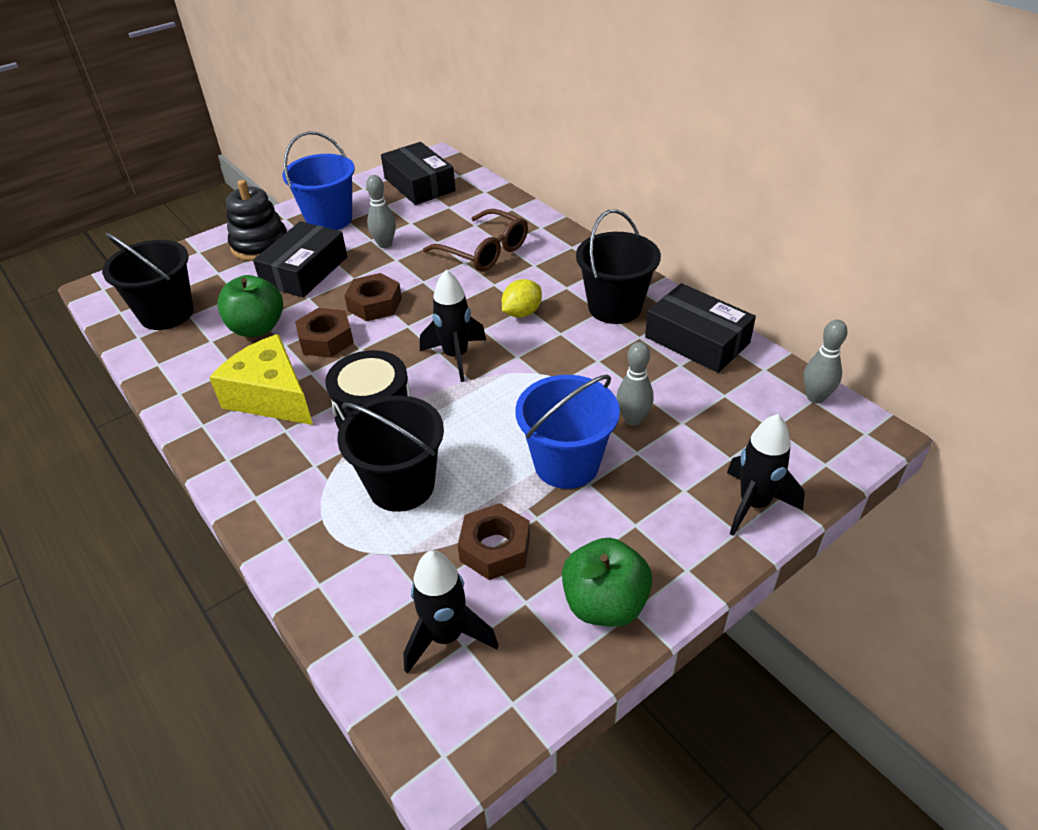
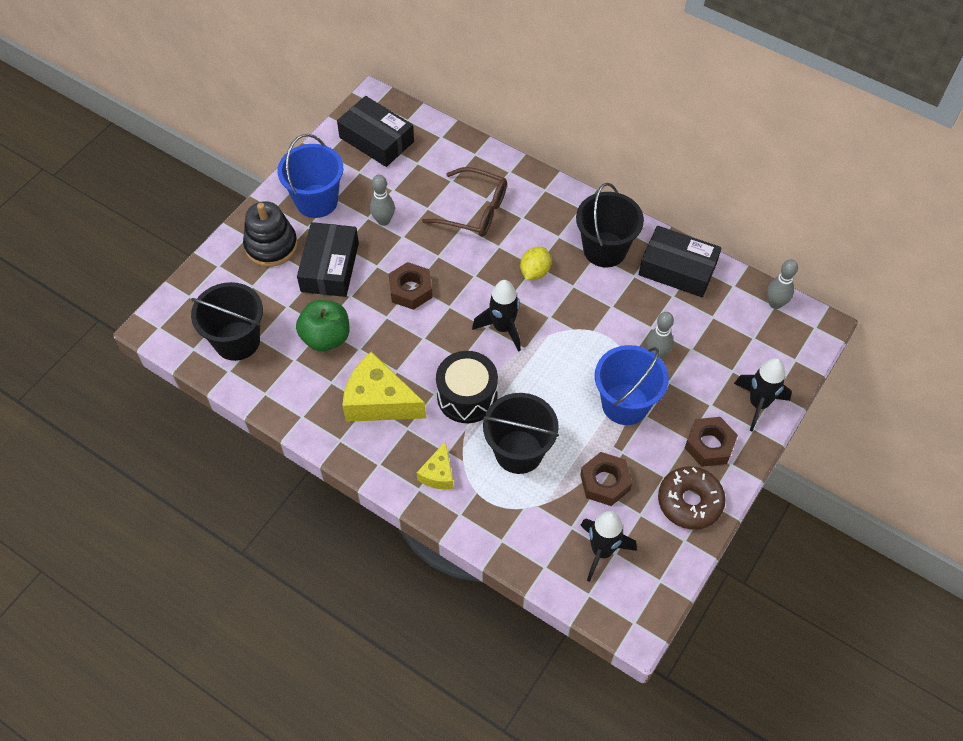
camera: 20 degrees left, 15 degrees up
brown nut [295,308,354,358] -> brown nut moved to [685,417,738,467]
green apple [562,538,653,627] -> brown donut [658,466,726,530]
none -> yellow cheese [417,441,453,489]

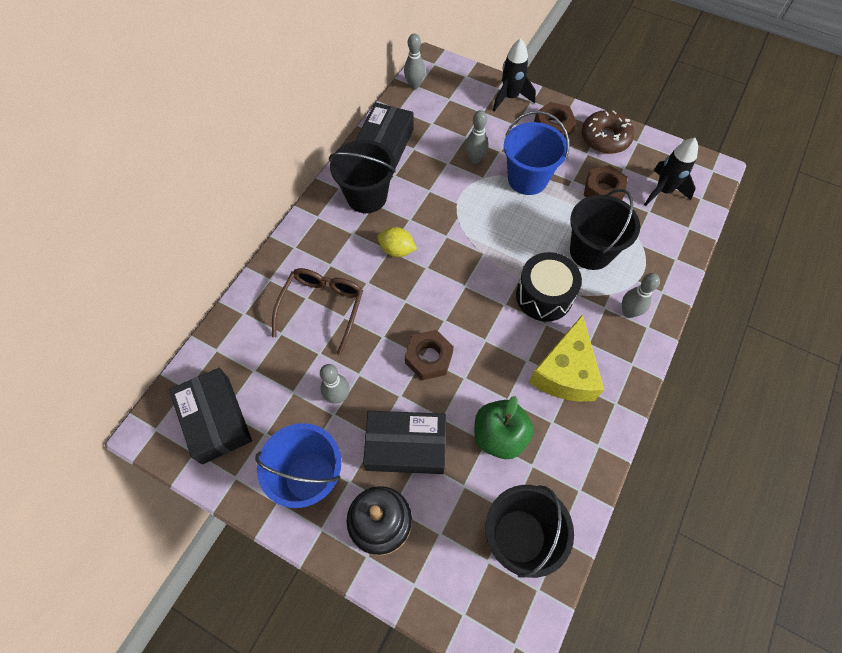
camera: 95 degrees left, 5 degrees up
black box [337,96,414,167] -> black box turned 60 degrees counterclockwise [169,368,252,464]
yellow cheese [417,441,453,489] -> grey bowling pin [622,273,660,318]
black rocket [472,280,521,352] -> none

